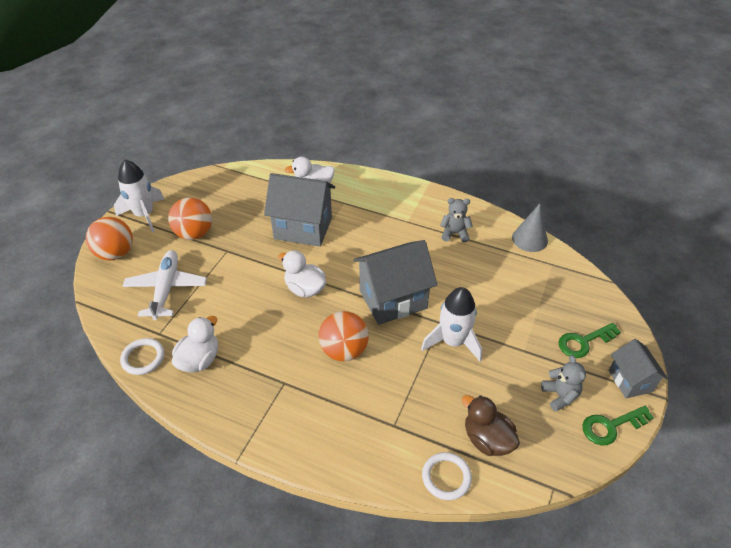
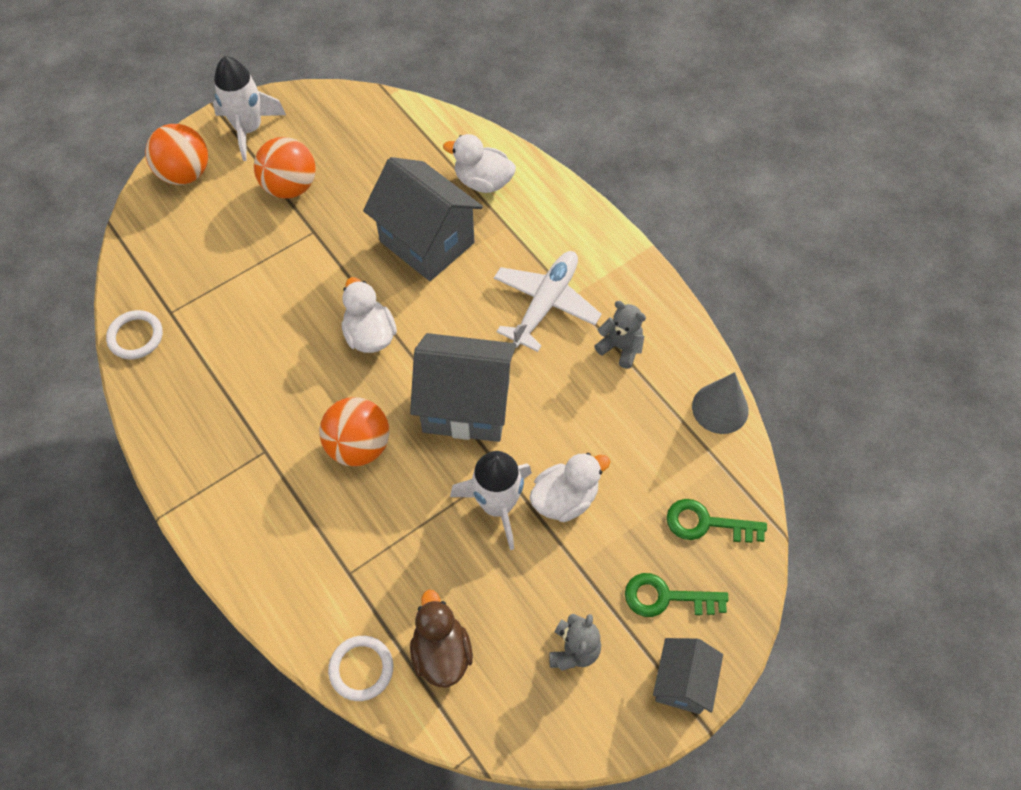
camera: 30 degrees right, 15 degrees up
white plane [123,250,207,320] -> white plane moved to [494,251,602,352]
white duck [172,316,218,373] -> white duck moved to [530,453,610,522]
green key [582,406,654,445] -> green key moved to [667,499,767,543]

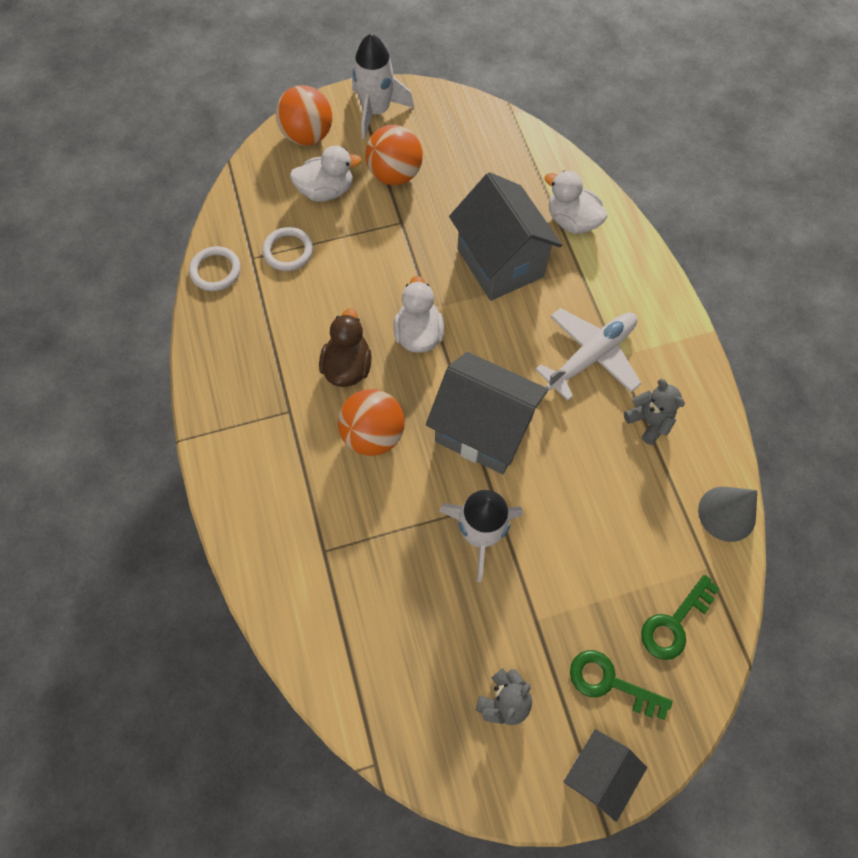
camera: 20 degrees right, 5 degrees up
white ring [328,636,393,701] -> white ring moved to [262,227,313,271]
brown duck [410,590,473,687] -> brown duck moved to [319,308,372,387]
white duck [530,453,610,522] -> white duck moved to [290,146,362,202]
green key [667,499,767,543] -> green key turned 75 degrees counterclockwise [641,575,720,660]

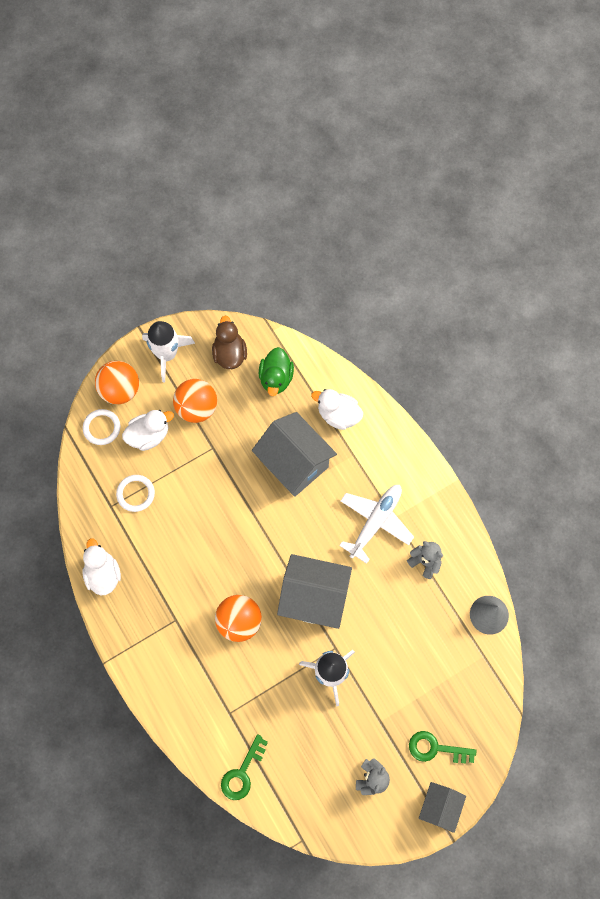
camera: 15 degrees left, 5 degrees up
white ring [189,246,241,291] -> white ring moved to [83,409,120,445]
brown duck [319,308,372,387] -> brown duck moved to [212,316,247,369]
white duck [394,276,444,353] -> white duck moved to [82,538,121,595]
green key [641,575,720,660] -> green key moved to [221,734,268,800]
none -> green duck [259,347,294,396]

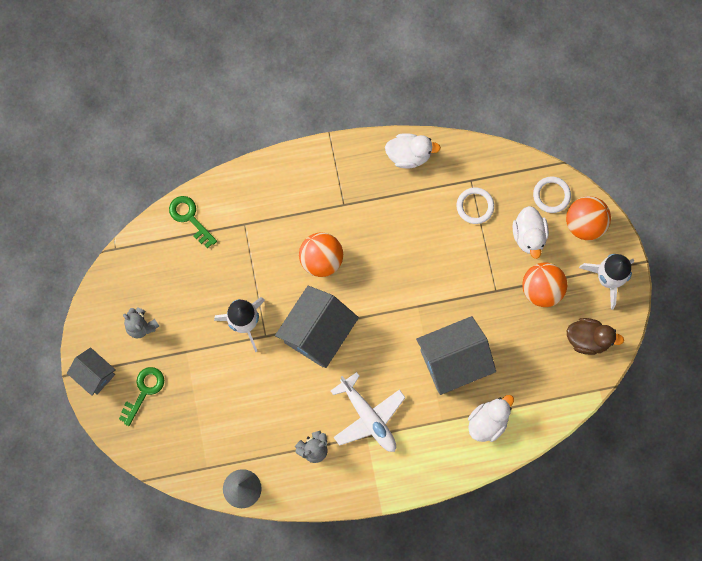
camera: 110 degrees right, 5 degrees up
green duck [259,347,294,396] -> none

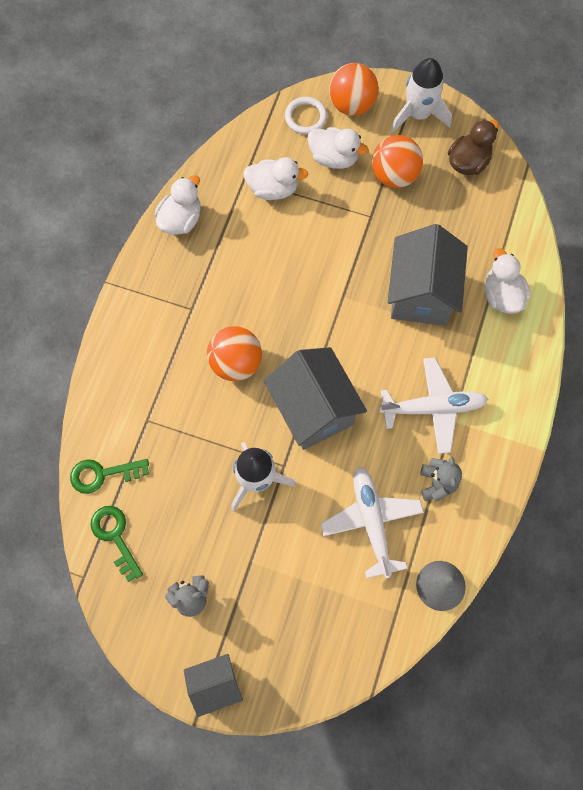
camera: 60 degrees left, 5 degrees down
green key [119,367,164,426] -> green key moved to [90,506,143,582]
white ring [457,187,494,224] -> white duck [243,157,309,200]
none -> white plane [320,467,424,579]

